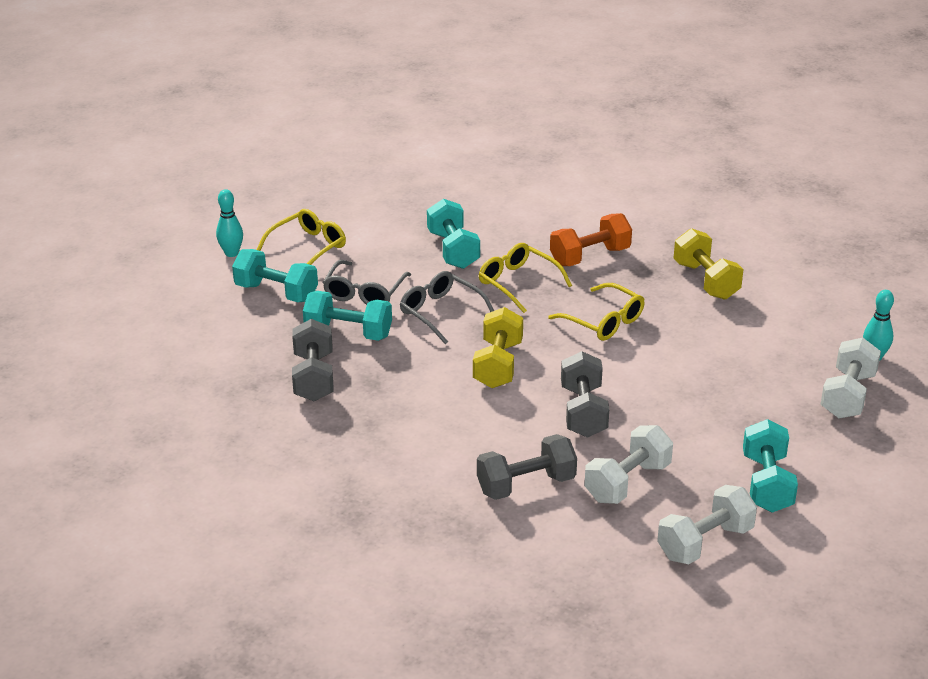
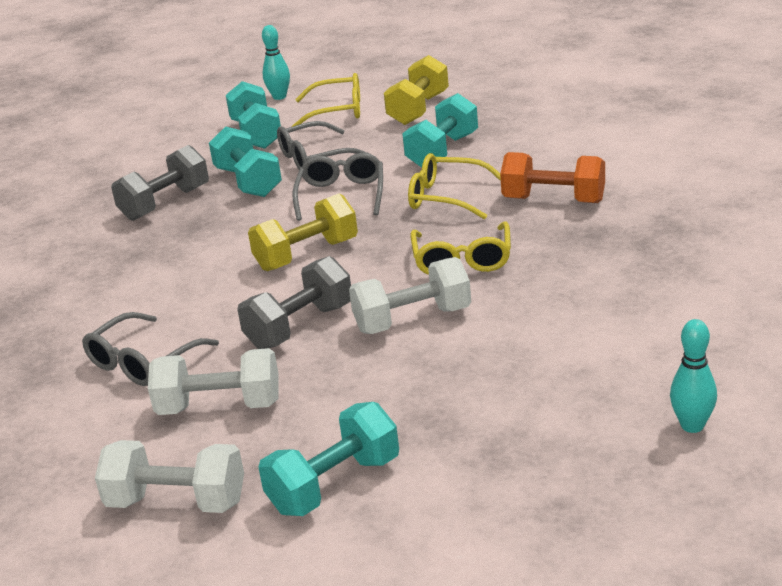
camera: 50 degrees right, 5 degrees down
grey dumbbell [477,434,577,500] -> grey glasses [82,312,219,386]
yellow glasses [479,243,572,313] -> yellow glasses turned 75 degrees counterclockwise [408,153,501,219]
yellow dumbbell [674,228,744,300] -> yellow dumbbell moved to [384,55,449,125]
white dumbbell [821,338,881,419] -> white dumbbell moved to [349,257,471,334]

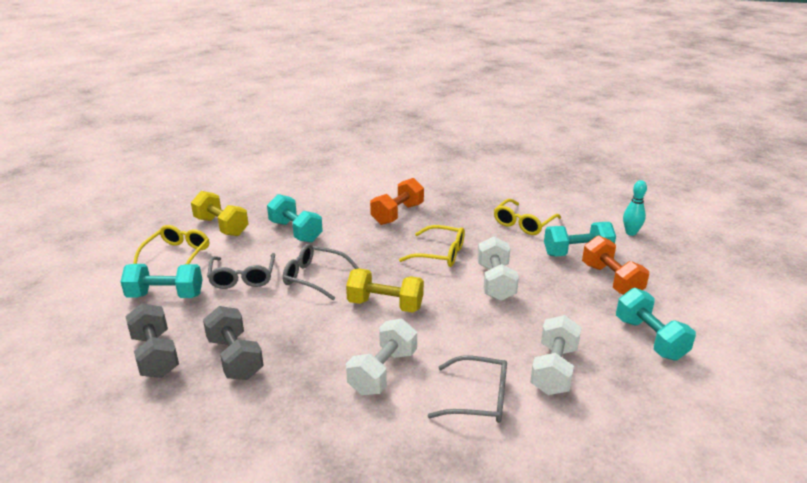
camera: 75 degrees left, 0 degrees up
grey glasses [82,312,219,386] -> grey glasses turned 45 degrees counterclockwise [427,355,507,423]
white dumbbell [95,440,244,513] -> white dumbbell moved to [346,319,417,395]
turquoise dumbbell [209,126,282,197] -> turquoise dumbbell moved to [544,222,616,257]
grey dumbbell [237,256,351,349] -> grey dumbbell moved to [125,303,179,378]
yellow dumbbell [248,193,358,271] -> yellow dumbbell turned 60 degrees counterclockwise [346,269,424,312]
turquoise bowling pin [262,25,290,100] -> none
yellow glasses [408,153,501,219] -> yellow glasses moved to [494,199,561,235]
none -> orange dumbbell [582,235,649,295]

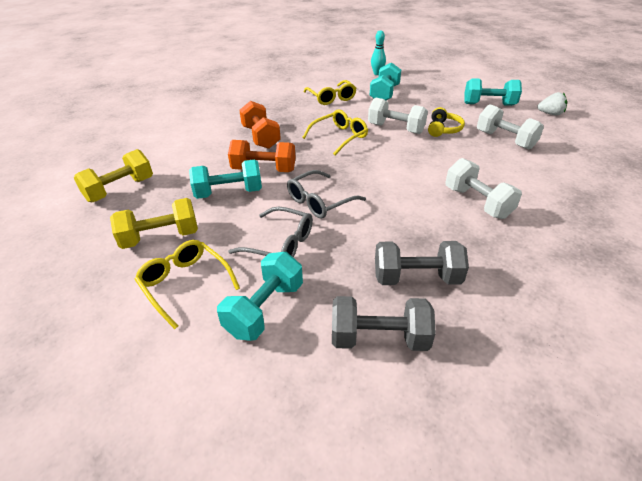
camera: 60 degrees left, 10 degrees up
yellow dumbbell [346,269,424,312] -> yellow dumbbell moved to [74,149,153,202]
grey glasses [427,355,507,423] -> none
orange dumbbell [582,235,649,295] -> orange dumbbell moved to [228,140,296,172]
none -> yellow headphones [428,107,465,137]
none -> white strawberry [538,92,567,115]

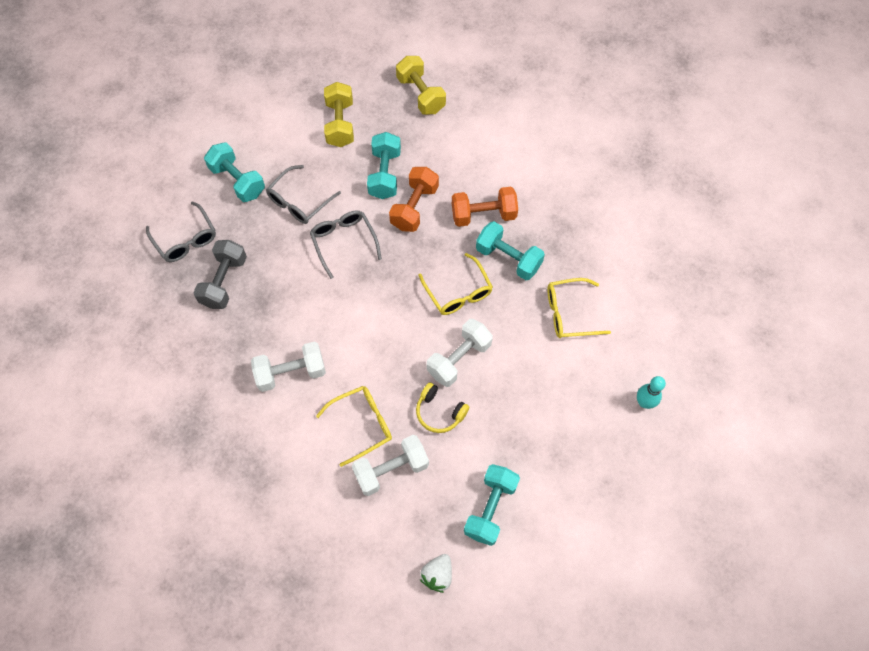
camera: 105 degrees right, 25 degrees up
yellow glasses [135,240,240,329] -> yellow glasses moved to [316,386,392,467]
grey dumbbell [332,296,436,351] -> grey glasses [146,201,216,262]
turquoise dumbbell [370,62,401,100] -> turquoise dumbbell moved to [476,221,545,280]

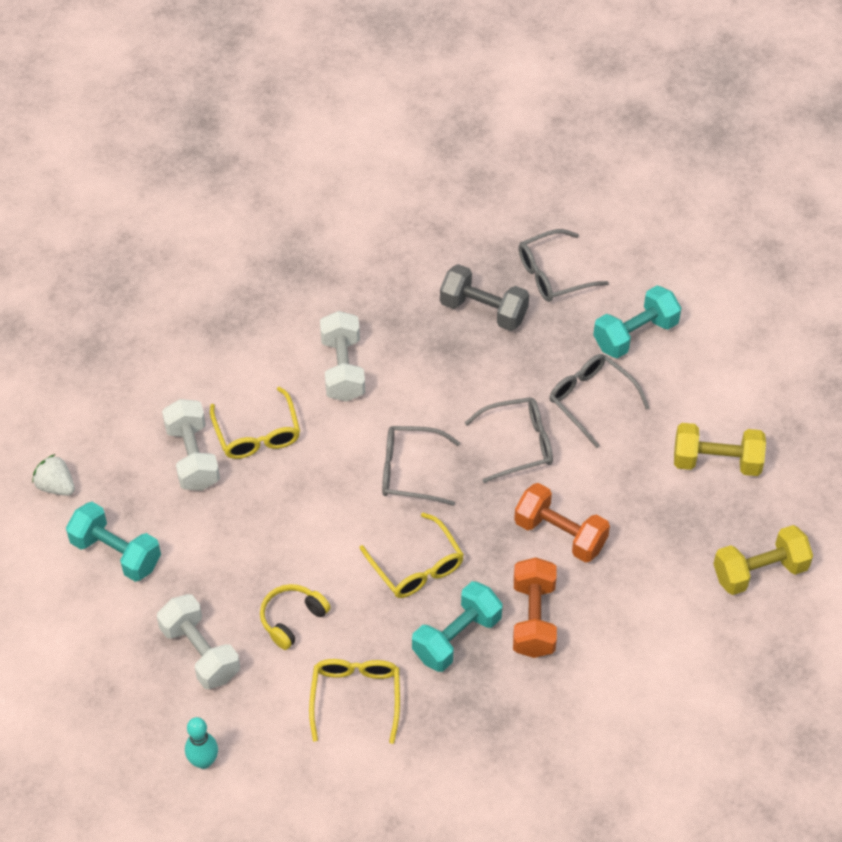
camera: 100 degrees right, 10 degrees down
turquoise dumbbell [367,132,401,199] -> none
yellow headphones [416,382,469,433] -> yellow headphones moved to [260,584,331,650]
yellow glasses [418,253,493,315] -> yellow glasses turned 105 degrees counterclockwise [360,513,464,598]
white dumbbell [427,319,493,387] -> white dumbbell moved to [157,594,240,689]
none -> grey glasses [382,426,460,506]

